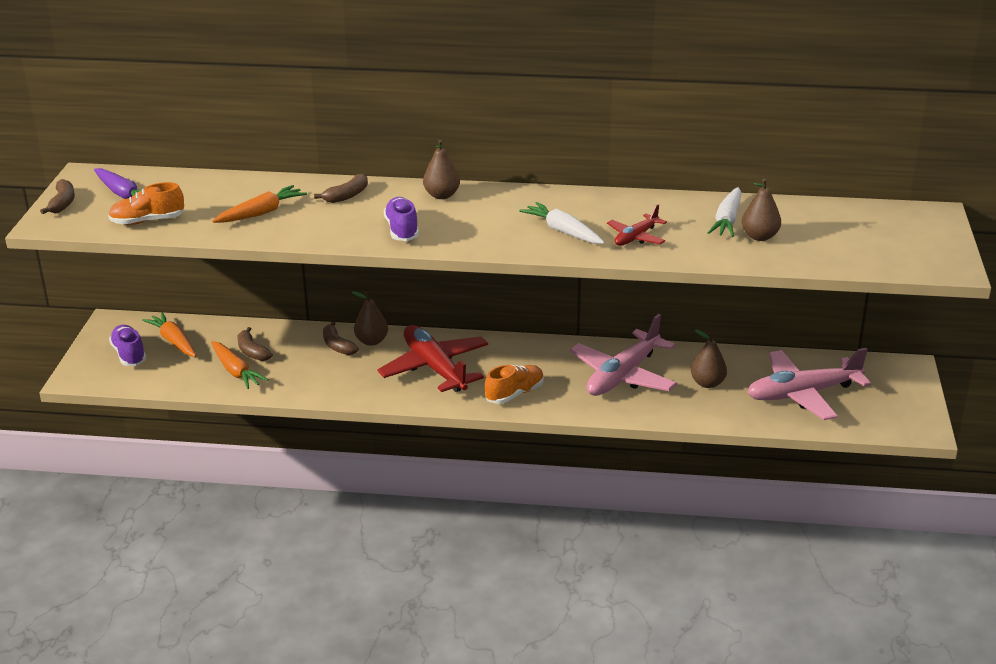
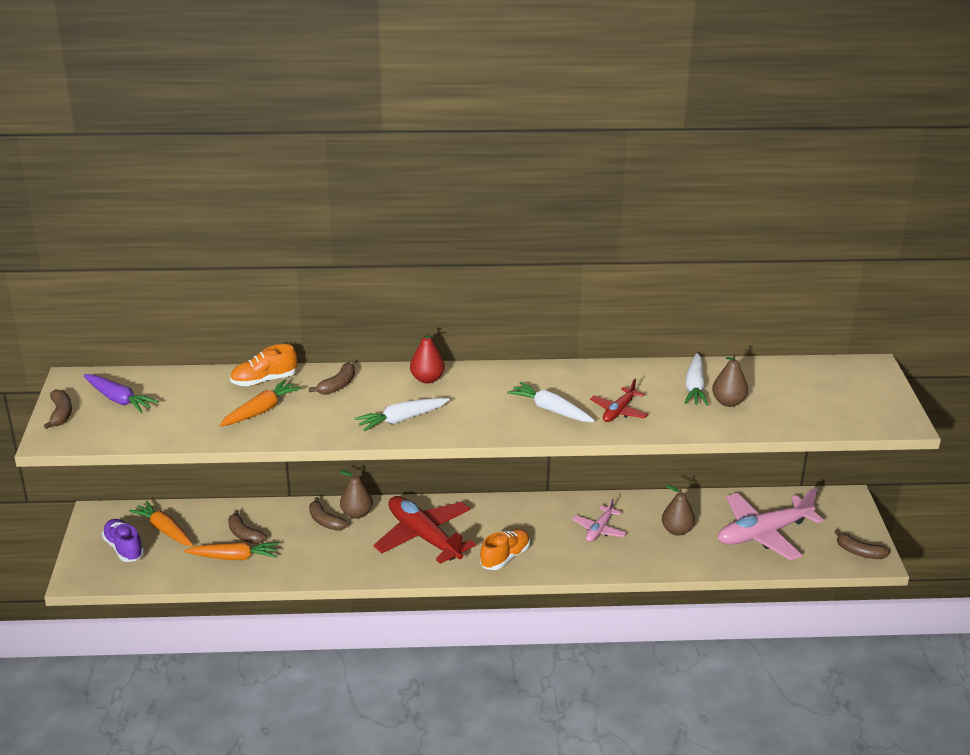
camera: 10 degrees left, 0 degrees up
orange shoe [108,182,184,225] -> orange shoe moved to [230,344,297,386]
orange carrot [211,341,269,389] -> orange carrot turned 45 degrees counterclockwise [184,542,279,560]
purple shoe [384,197,419,241] -> white carrot [354,398,450,431]
brown pear [423,140,460,199] -> red pear [410,330,445,383]
pink plane [570,314,677,396] -> pink plane [572,498,627,542], size x0.51
none -> brown banana [834,529,890,559]

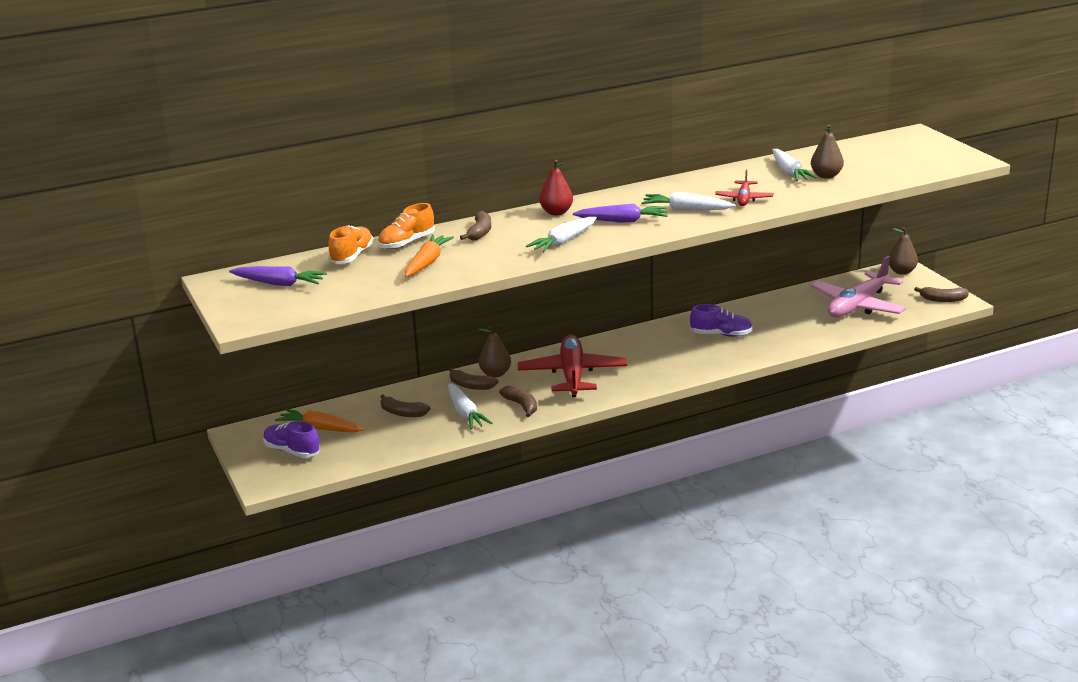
camera: 20 degrees left, 5 degrees down
brown banana [44,389,72,429] -> brown banana moved to [499,386,537,417]
orange carrot [184,542,279,560] -> none
red plane [373,496,476,564] -> red plane turned 60 degrees clockwise [518,334,627,397]
orange shoe [480,529,530,570] -> orange shoe moved to [328,225,374,264]
pink plane [572,498,627,542] -> purple shoe [690,304,753,337]
brown pear [662,484,695,536] -> brown pear moved to [889,227,918,275]
none -> white carrot [448,383,492,429]
none -> purple carrot [573,204,668,222]

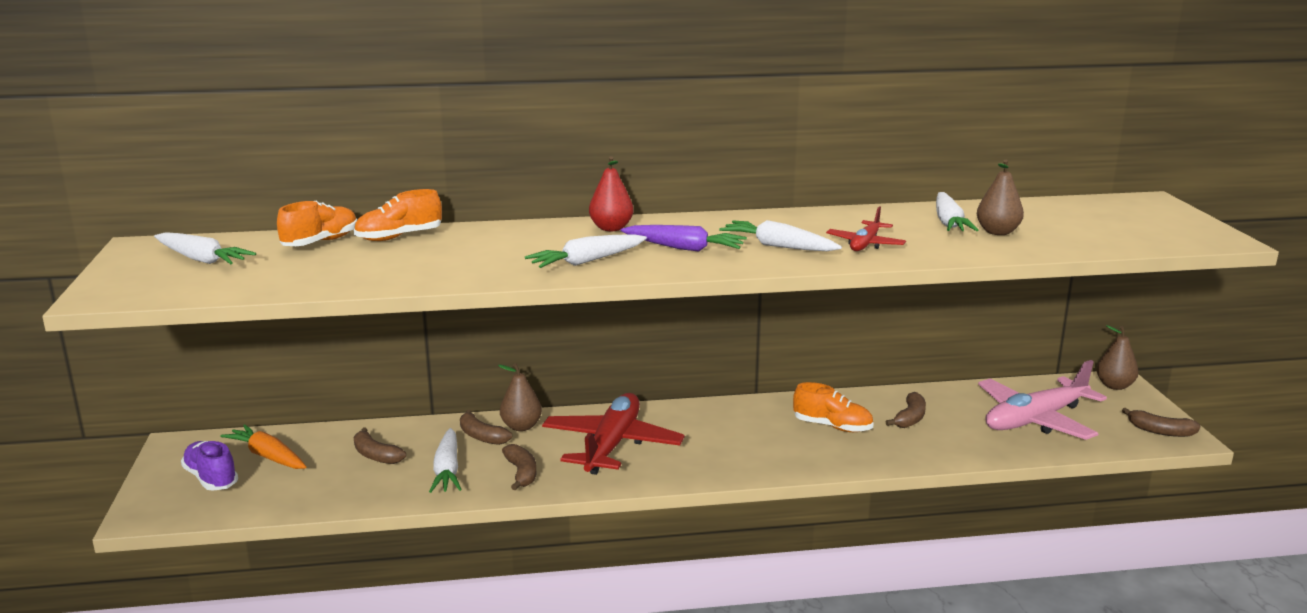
camera: 15 degrees right, 5 degrees down
purple carrot [229,266,327,286] -> white carrot [154,232,256,264]
orange carrot [405,235,454,277] -> none
brown banana [460,211,491,240] -> brown banana moved to [886,392,926,428]
purple shoe [690,304,753,337] -> orange shoe [793,382,874,432]

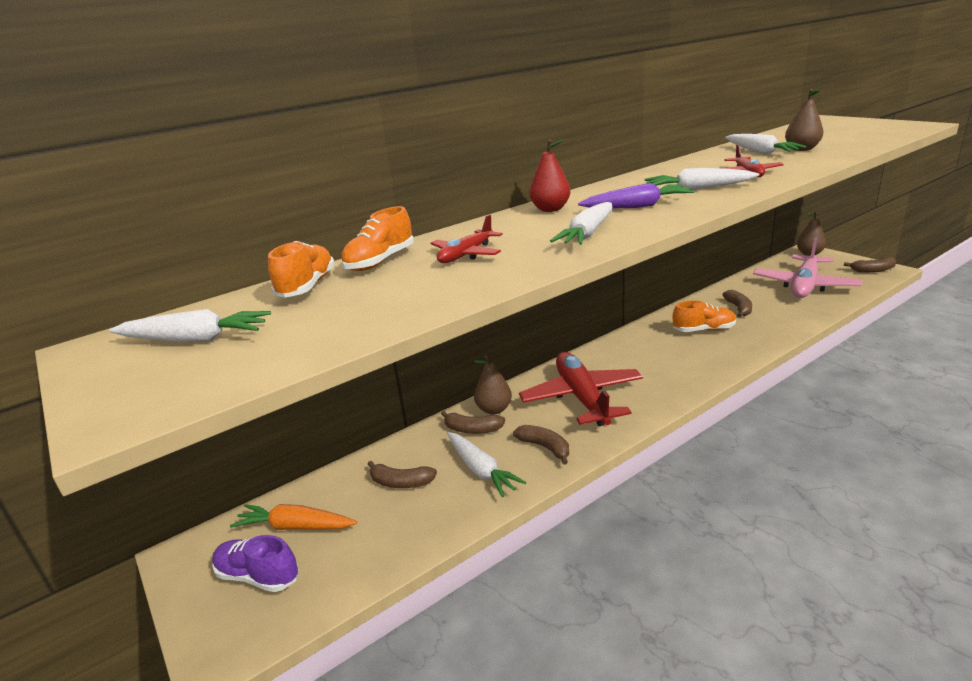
camera: 25 degrees left, 5 degrees up
none -> red plane [431,215,503,263]

